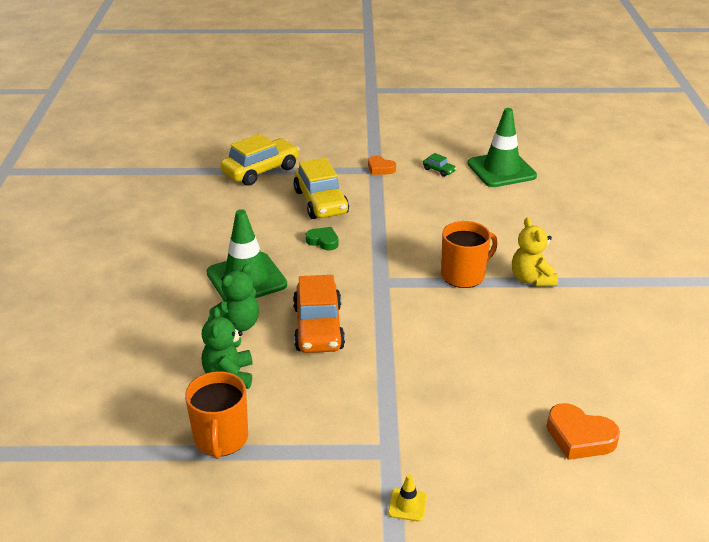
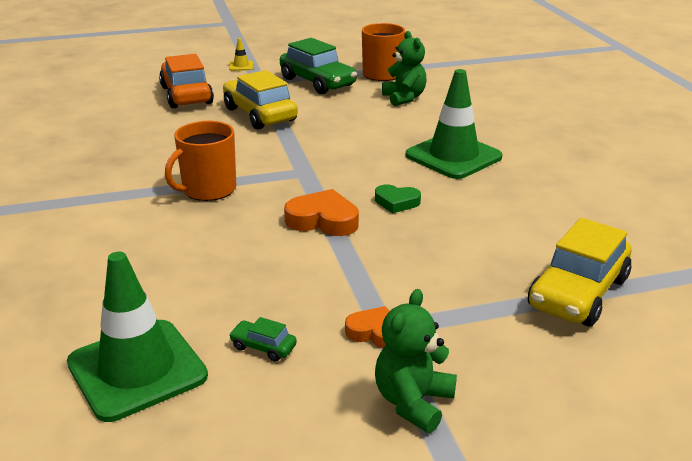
camera: 165 degrees right, 5 degrees down
green teddy bear [208,264,259,331] -> green teddy bear moved to [375,289,457,433]
yellow car [293,158,349,219] -> yellow car moved to [223,70,298,130]
orange car [293,275,345,353] -> orange car moved to [159,54,214,108]
yellow teddy bear [512,217,558,287] -> none
orange heart [547,403,620,460] -> orange heart moved to [284,189,359,236]
none -> green car [280,38,357,94]

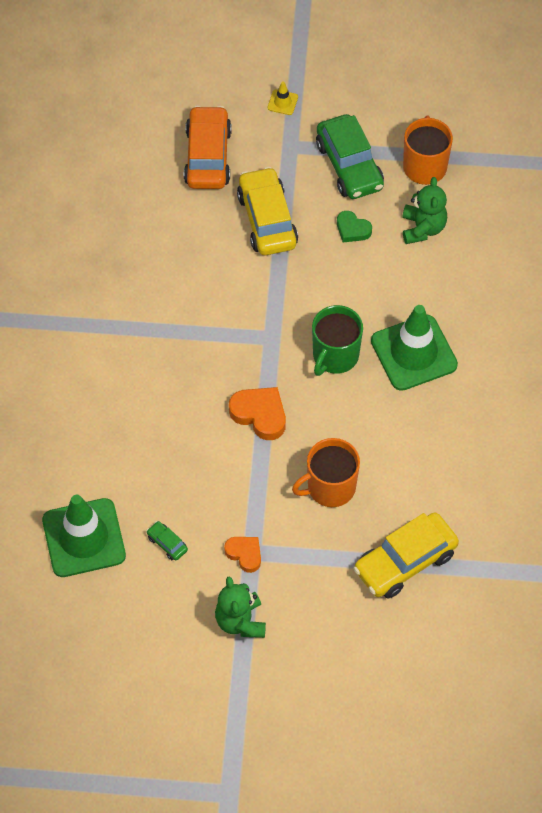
camera: 20 degrees right, 30 degrees up
orange mug [165,121,236,201] -> orange mug moved to [292,438,360,507]
green heart [375,185,421,213] -> green heart moved to [337,211,372,242]
green teddy bear [375,289,457,433] -> green teddy bear turned 60 degrees counterclockwise [215,577,266,638]
none -> green mug [312,305,363,376]

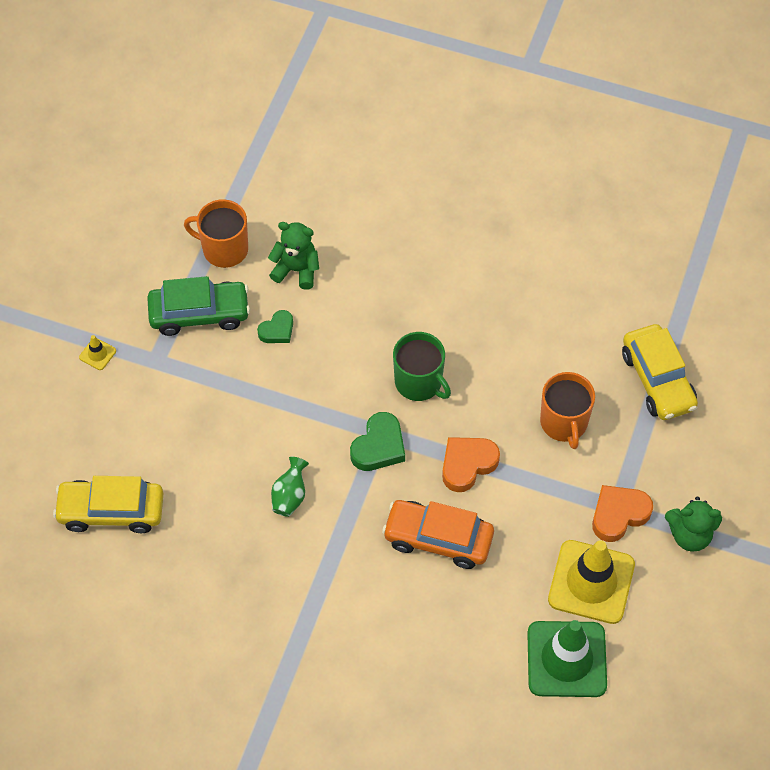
camera: 75 degrees left, 0 degrees up
green car [146,521,188,561] -> yellow traffic cone [548,540,635,624]
orange car [184,105,232,189] -> orange car moved to [382,500,494,569]
orange heart [224,537,261,573] -> orange heart [592,485,653,542], size x1.55
yellow car [237,167,298,255] -> yellow car moved to [53,476,163,533]
green traffic cone [371,305,458,391] -> none
none -> green vase [271,456,309,517]
none -> green heart [350,412,405,471]

